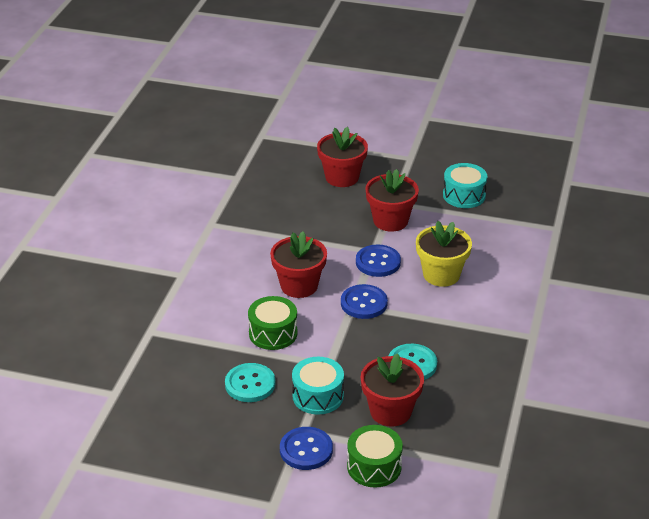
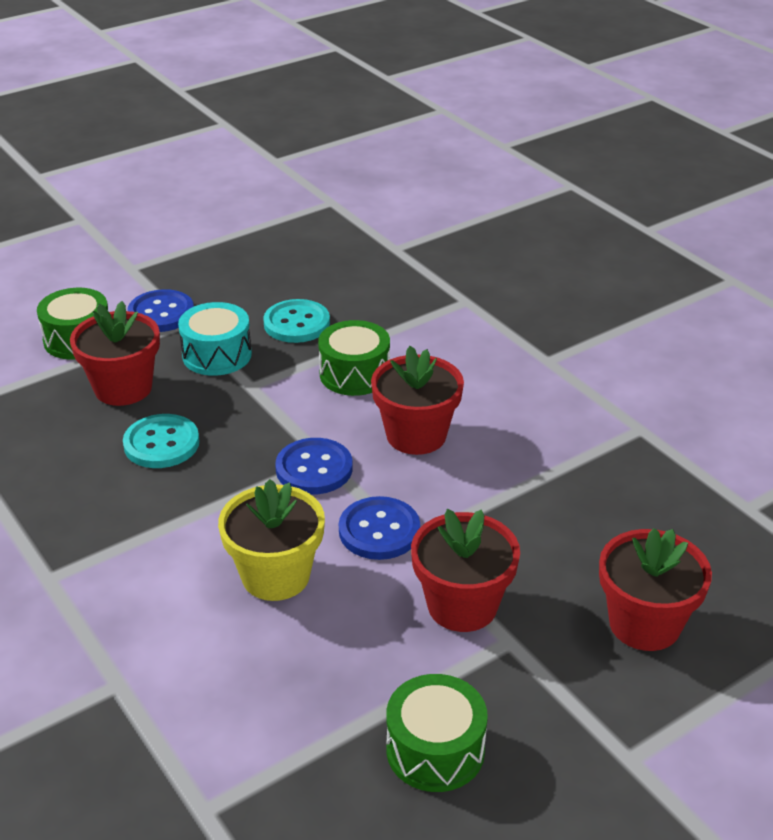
camera: 130 degrees right, 0 degrees up
turquoise drum [443,163,487,208] -> green drum [386,674,488,792]

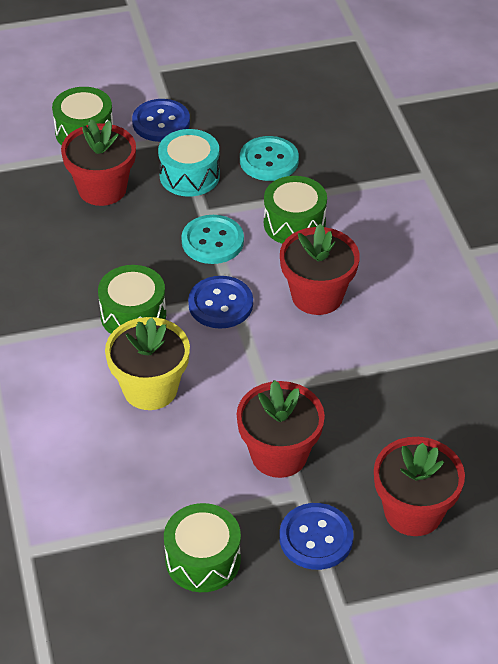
camera: 20 degrees right, 10 degrees up
turquoise button [123,414,200,468] -> turquoise button moved to [181,215,244,264]
blue button [339,496,420,560] -> blue button moved to [280,503,354,570]
none -> green drum [98,265,166,334]

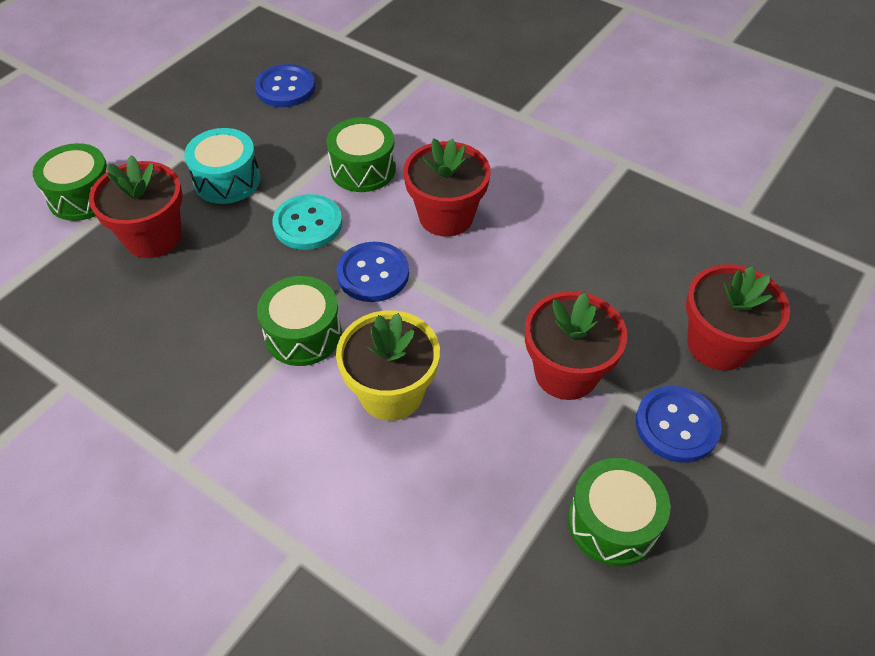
camera: 40 degrees left, 5 degrees up
blue button [132,99,190,142] -> blue button moved to [255,64,315,107]
turquoise button [240,136,299,181] -> none

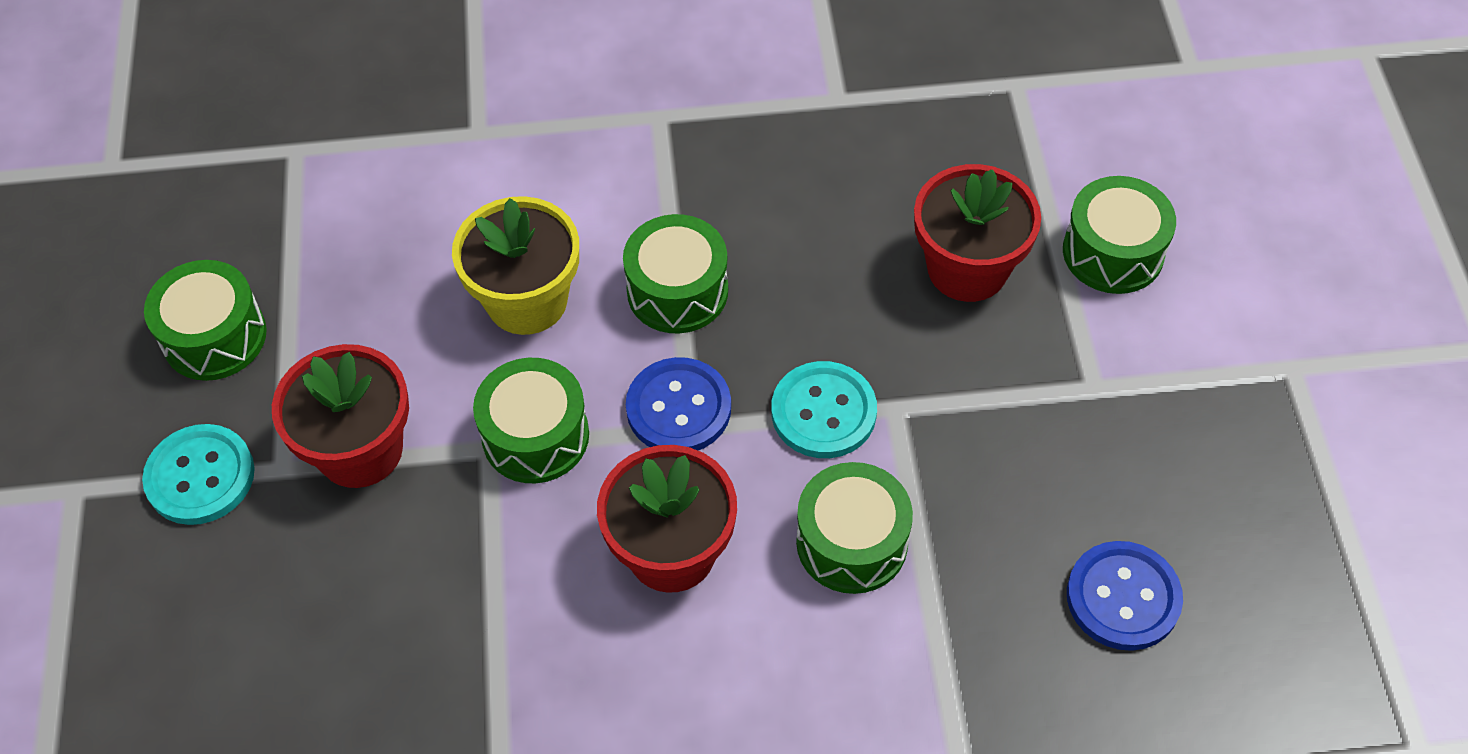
camera: 140 degrees right, 5 degrees up
turquoise drum [184,128,261,204] -> none
blue button [636,386,722,463] -> turquoise button [142,424,255,525]
red flower pot [686,264,790,371] -> none
none -> green drum [473,358,589,483]

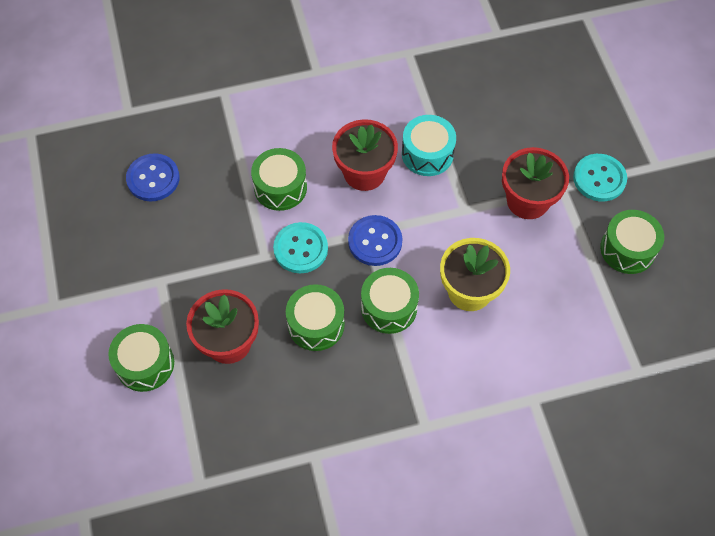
camera: 170 degrees right, 5 degrees up
green drum [473,358,589,483] -> green drum moved to [286,284,345,351]
none -> turquoise drum [402,115,456,176]

